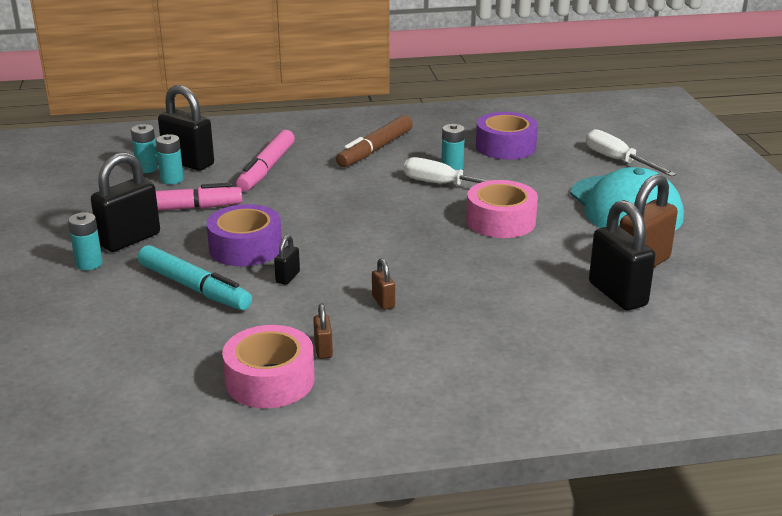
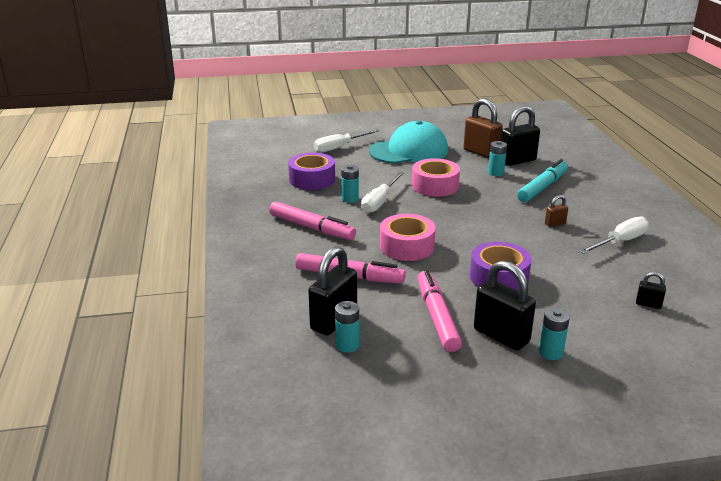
camera: 90 degrees left, 0 degrees up
turquoise marker [138,245,252,310] -> turquoise marker moved to [517,159,568,202]
turquoise battery [156,134,184,184] -> turquoise battery moved to [488,141,507,176]
pink tape [222,325,315,408] -> pink tape moved to [380,214,436,261]
black padlock [274,235,300,285] -> black padlock moved to [636,272,666,309]
brown padlock [313,304,333,359] -> white screwdriver [579,216,649,254]
brown marker [336,115,413,167] -> pink marker [269,201,356,240]

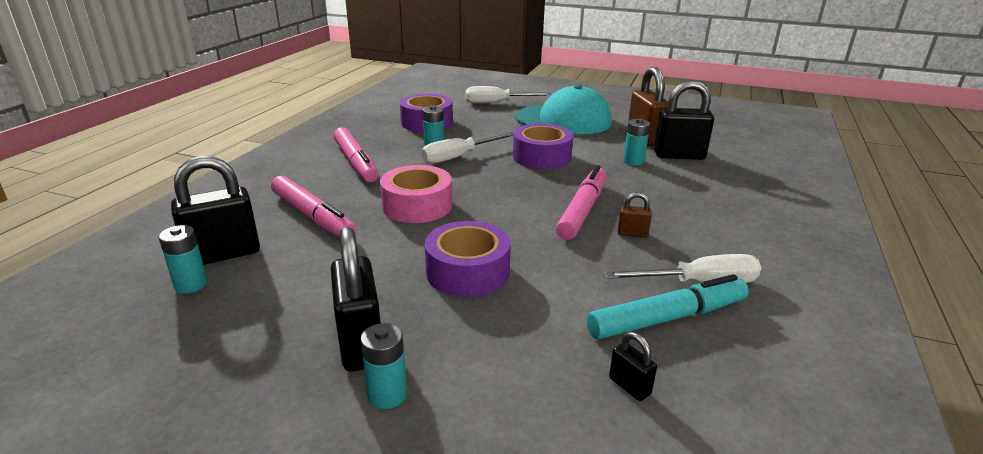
camera: 30 degrees right, 0 degrees up
pink tape [412,158,460,197] -> purple tape [513,123,573,169]
pink marker [417,270,462,352] -> pink marker moved to [556,165,606,240]
turquoise marker [517,159,568,202] -> turquoise marker moved to [587,274,749,339]

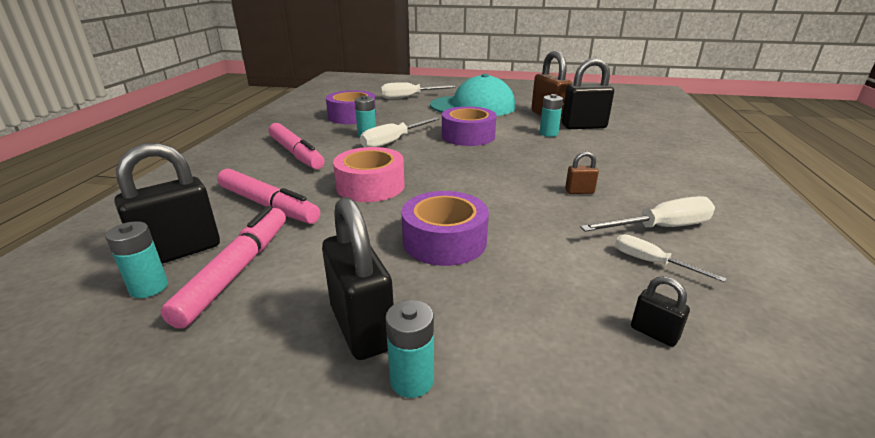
camera: 10 degrees left, 0 degrees up
pink marker [556,165,606,240] -> pink marker moved to [161,206,286,328]
turquoise marker [587,274,749,339] -> white screwdriver [615,234,727,282]

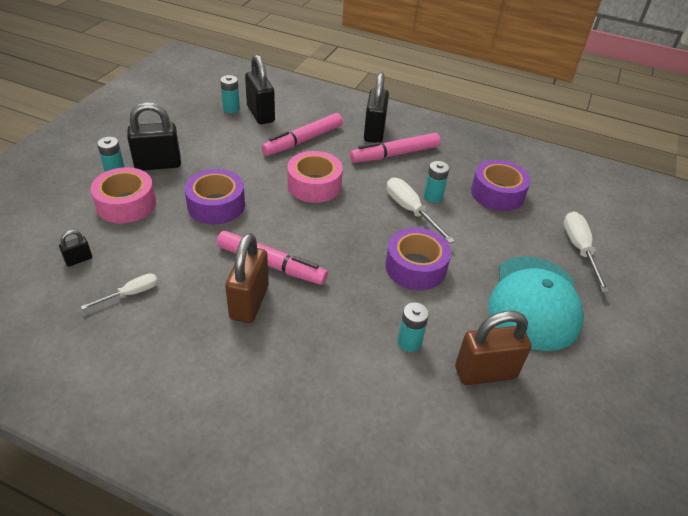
camera: 100 degrees right, 15 degrees up
pink marker [161,206,286,328] -> pink marker moved to [217,231,328,285]
black padlock [562,58,614,129] -> black padlock moved to [364,72,389,143]
brown padlock [565,151,599,194] -> brown padlock [225,233,269,323], size x2.12
white screwdriver [580,196,715,232] -> none
none -> pink tape [90,167,156,223]

